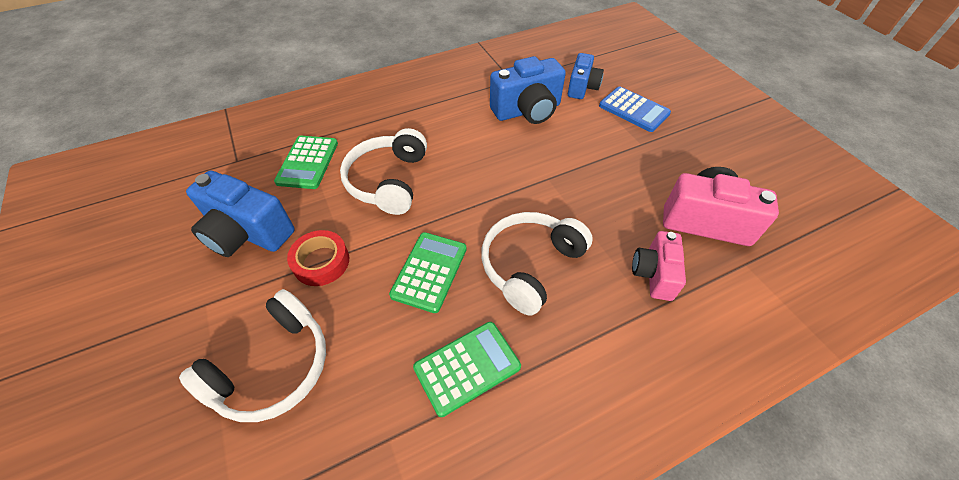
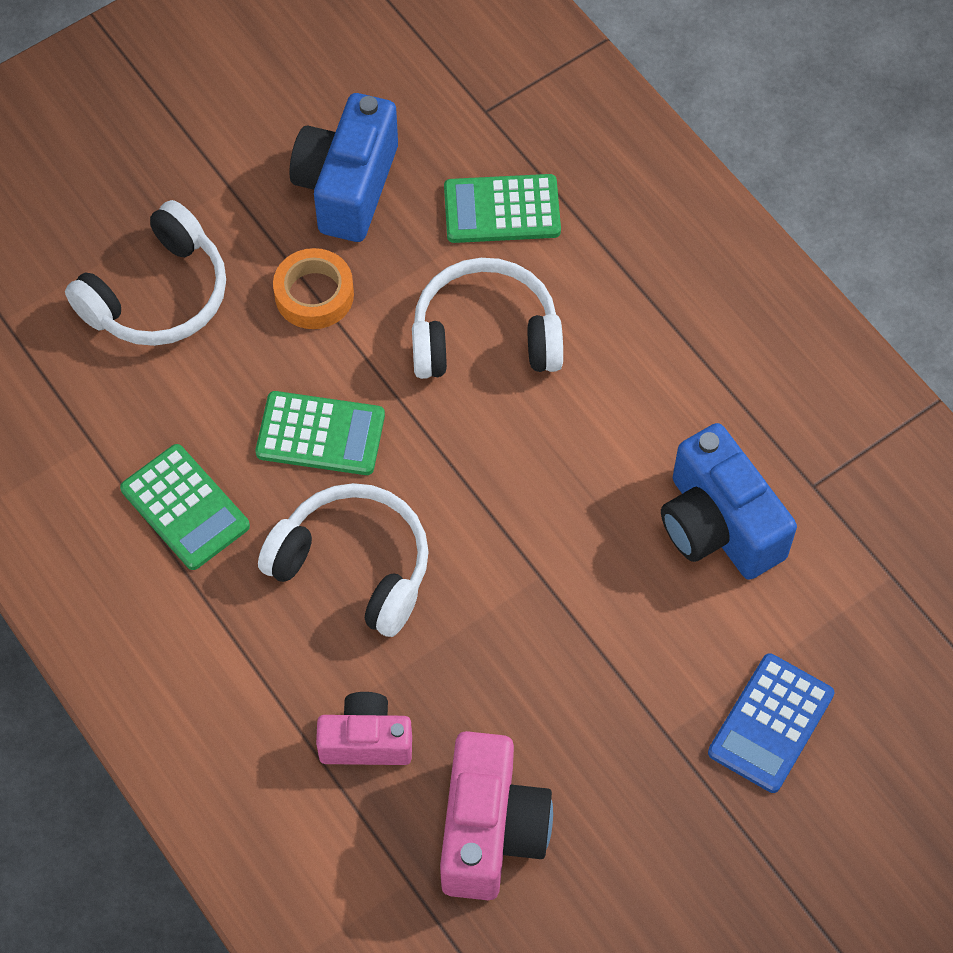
camera: 80 degrees right, 10 degrees up
white headphones [179,289,326,422] -> white headphones turned 75 degrees counterclockwise [65,200,226,346]
red tape [287,230,349,286] -> orange tape [273,248,354,329]
blue camera [568,53,604,99] -> none

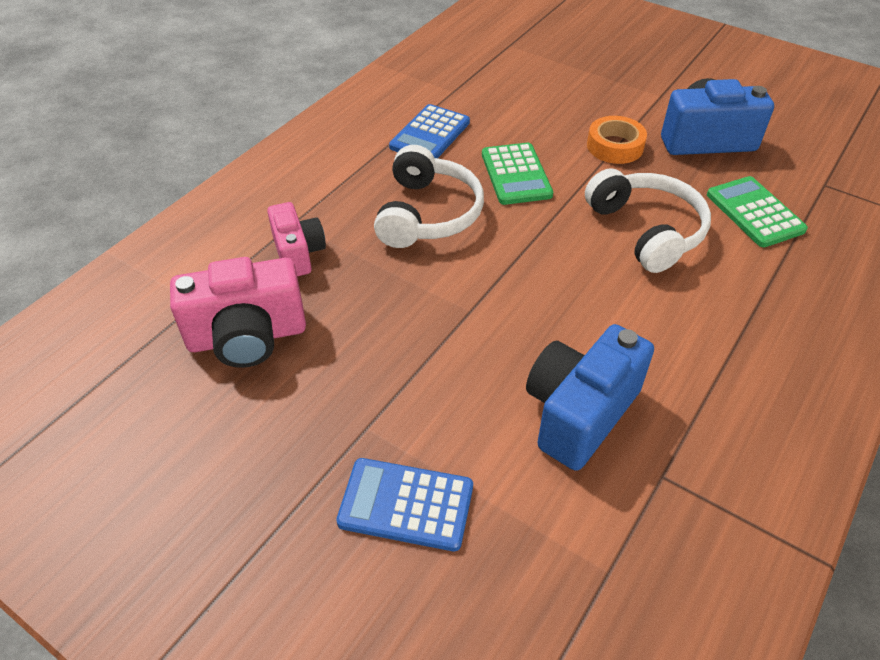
camera: 70 degrees right, 15 degrees down
white headphones [65,200,226,346] -> none
green calculator [120,444,250,570] -> blue calculator [389,104,470,158]

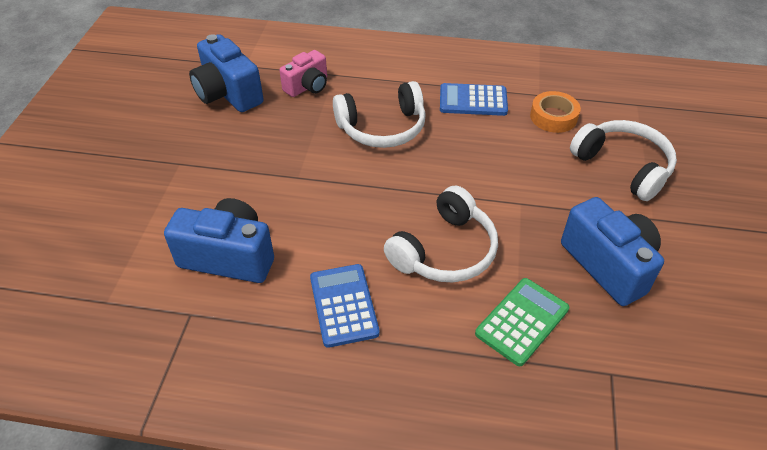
camera: 65 degrees right, 0 degrees up
pink camera [170,257,306,368] -> blue camera [189,34,264,112]
blue calculator [336,458,473,551] -> blue calculator moved to [310,264,380,348]
green calculator [482,143,553,205] -> none
orange tape [587,116,647,164] -> orange tape moved to [530,91,581,133]
none -> white headphones [570,120,677,201]

